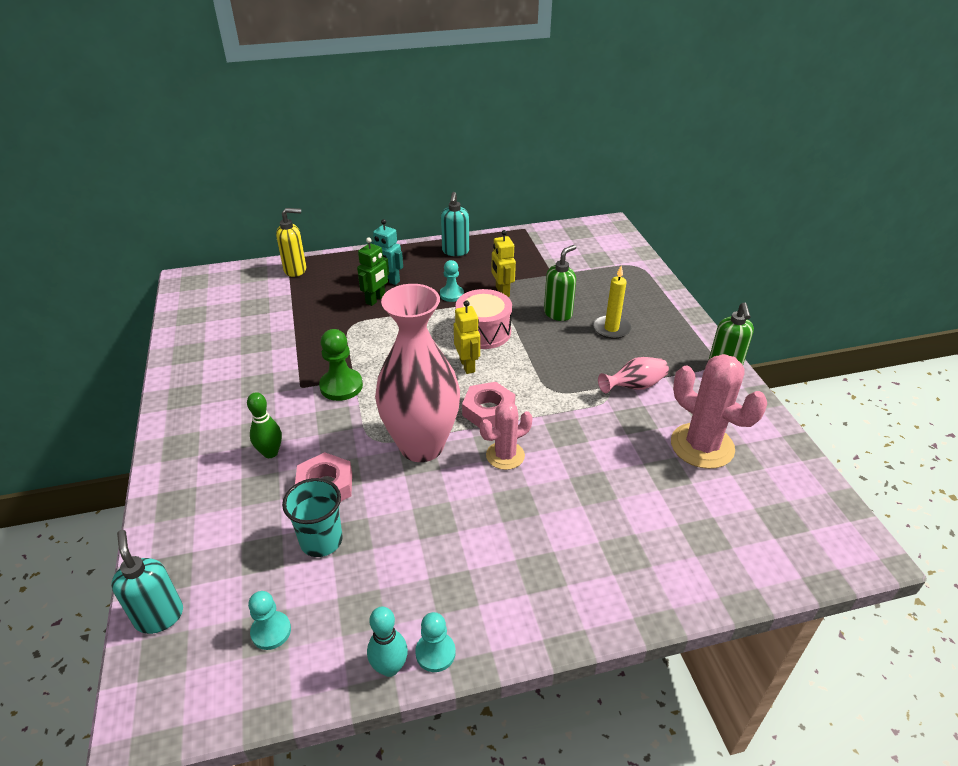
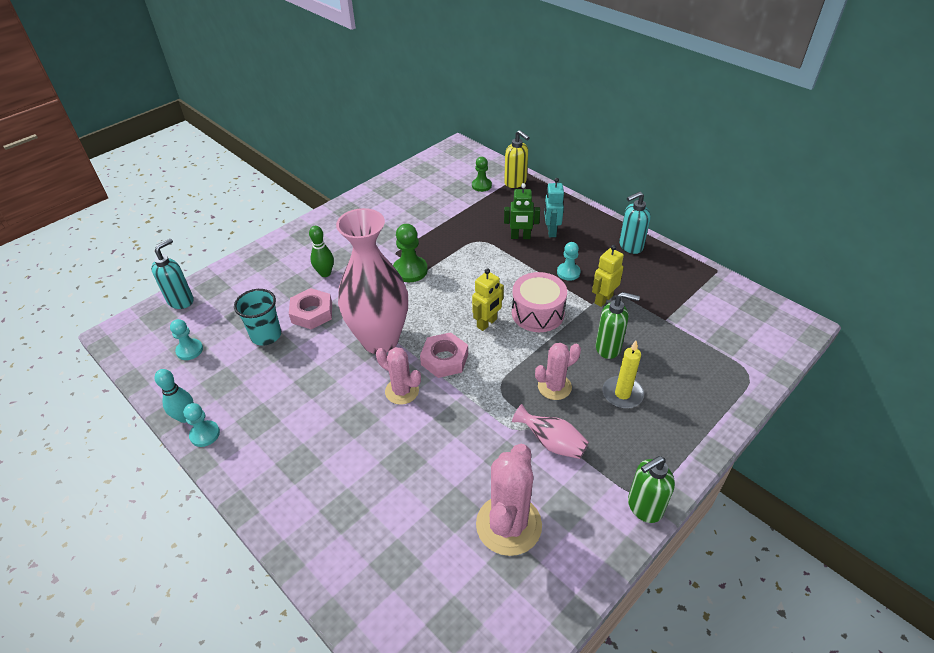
camera: 60 degrees right, 5 degrees up
none -> green pawn [472,157,492,192]
none -> pink cactus [535,343,581,400]

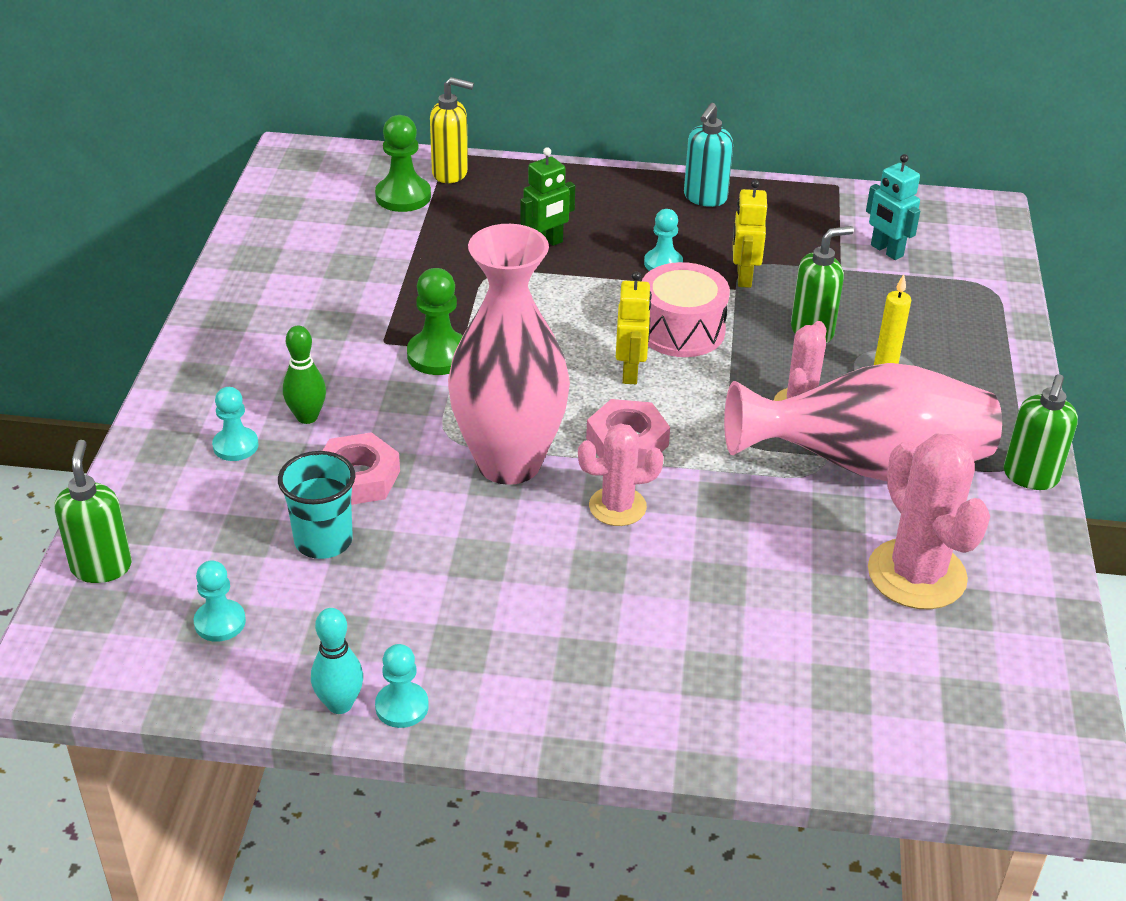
camera: 40 degrees left, 5 degrees down
turquoise soap dispenser [151,238,194,309] -> green soap dispenser [55,440,132,583]
green pawn [472,157,492,192] -> green pawn [375,115,431,212], size x1.51
pink vase [512,404,589,459] -> pink vase [724,363,1002,481], size x2.25
turquoise robot [544,178,564,237] -> turquoise robot moved to [866,154,920,260]
none -> turquoise pawn [212,387,259,461]

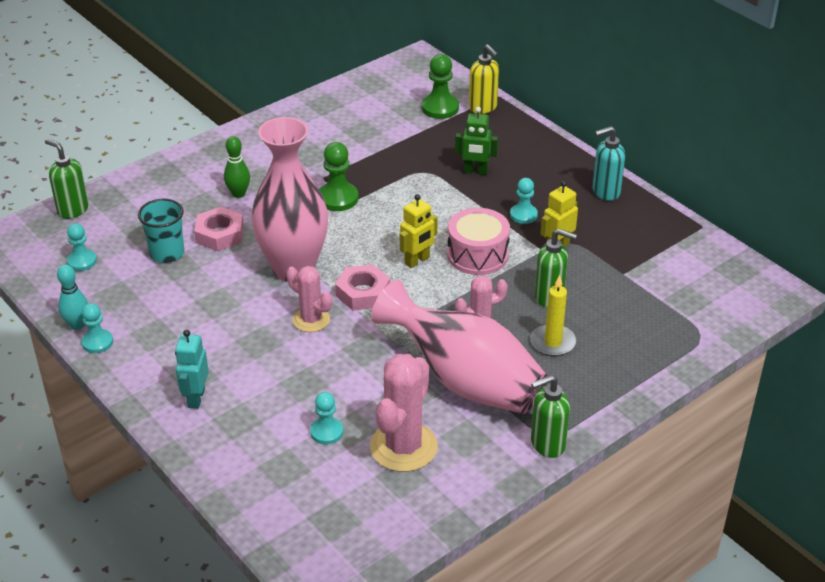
camera: 45 degrees right, 0 degrees up
green soap dispenser [55,440,132,583] -> green soap dispenser turned 90 degrees counterclockwise [45,139,89,219]
turquoise pawn [212,387,259,461] -> turquoise pawn moved to [310,392,343,444]
turquoise robot [866,154,920,260] -> turquoise robot moved to [175,330,209,409]

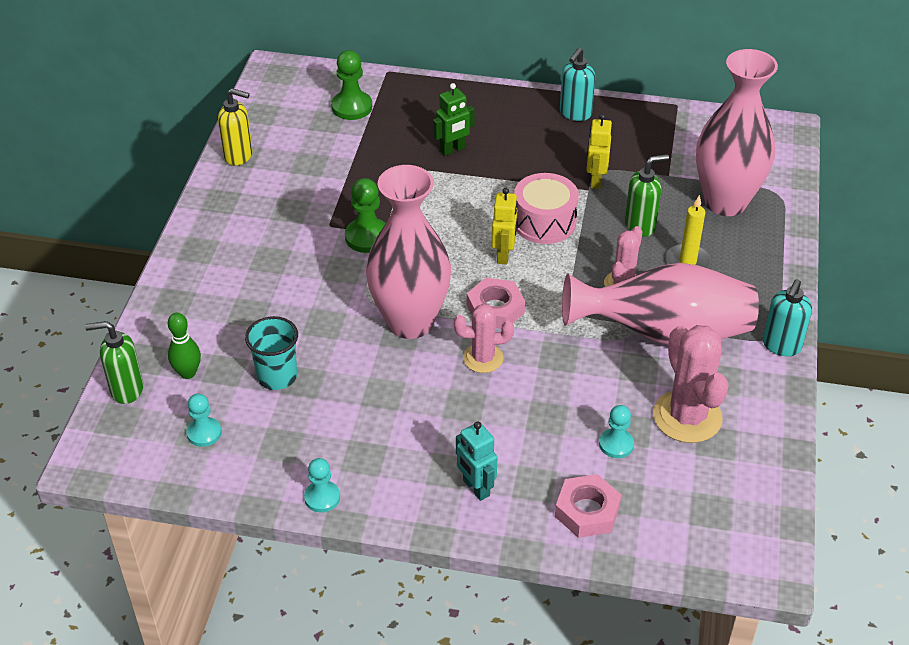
camera: 40 degrees left, 5 degrees up
turquoise bowling pin [57,265,88,330] -> none
pink nut [194,207,244,251] -> pink nut moved to [555,474,621,538]
green bowling pin [224,136,250,198] -> green bowling pin moved to [168,313,201,379]
yellow soap dispenser [469,44,499,114] -> yellow soap dispenser moved to [218,88,253,166]
turquoise pawn [510,178,538,224] -> none
green soap dispenser [531,375,570,458] -> turquoise soap dispenser [762,279,812,356]
none -> pink vase [696,49,778,216]

